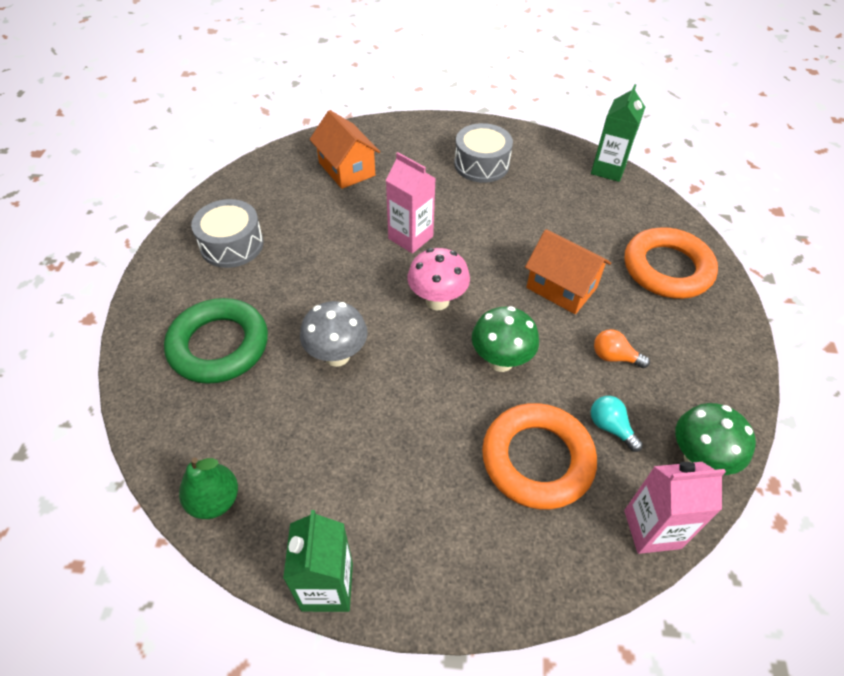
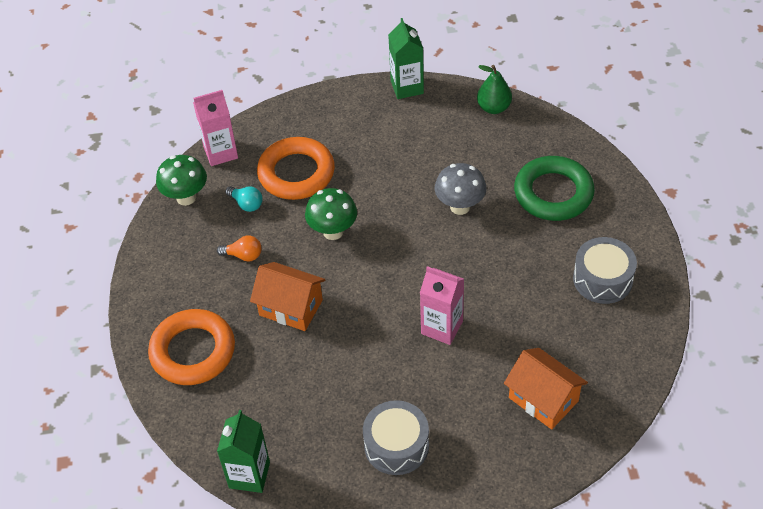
camera: 170 degrees right, 0 degrees up
pink mushroom [407,248,470,310] -> none

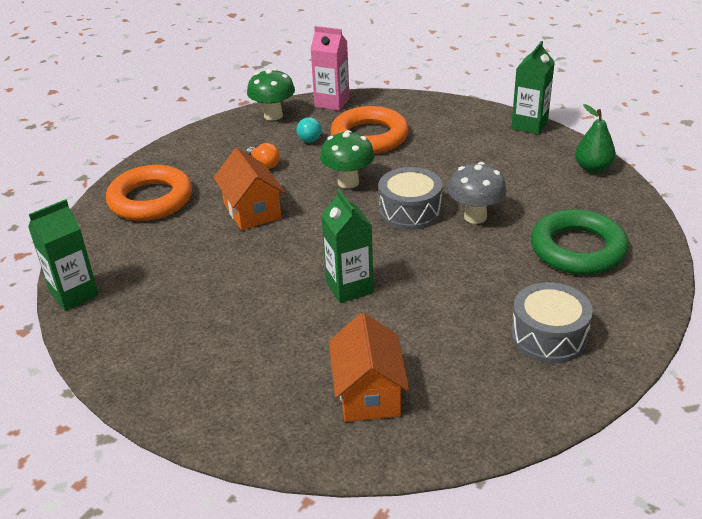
camera: 40 degrees right, 15 degrees down
grey drum [363,400,429,475] -> grey drum moved to [379,167,442,230]
pink carton [420,266,464,345] -> green carton [321,189,374,303]

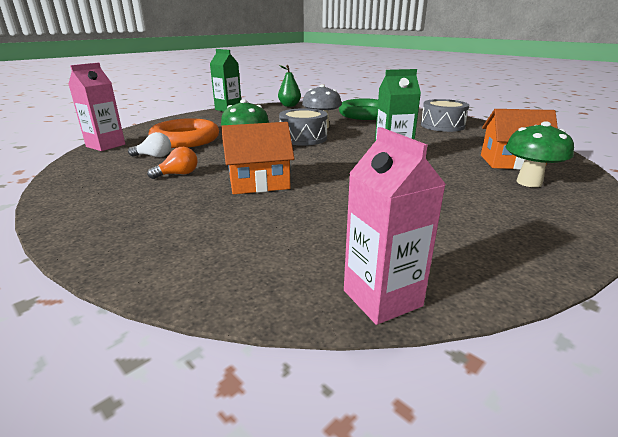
camera: 80 degrees left, 10 degrees down
green carton [28,199,99,311] -> pink carton [344,127,446,325]
orange ring [106,165,192,221] -> none
green mushroom [247,69,295,121] -> green mushroom moved to [505,121,574,187]
turquoise light bulb [297,117,321,142] -> white light bulb [128,132,171,157]

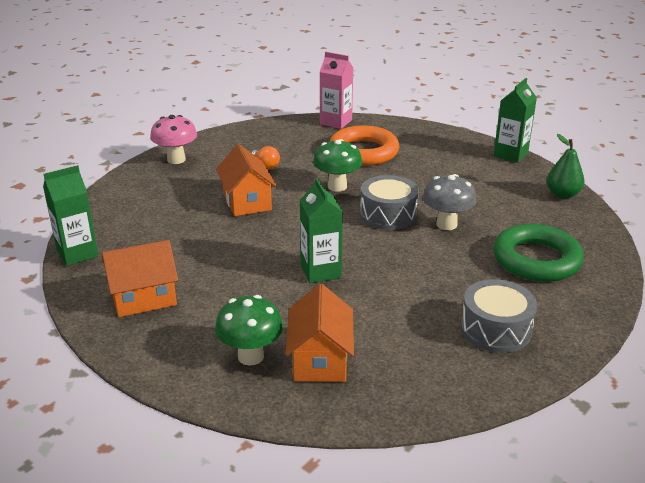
camera: 85 degrees right, 5 degrees up
white light bulb [128,132,171,157] -> none
pink carton [344,127,446,325] -> green carton [43,165,99,266]
none -> orange house [102,240,178,317]
none -> pink mushroom [150,115,197,164]

